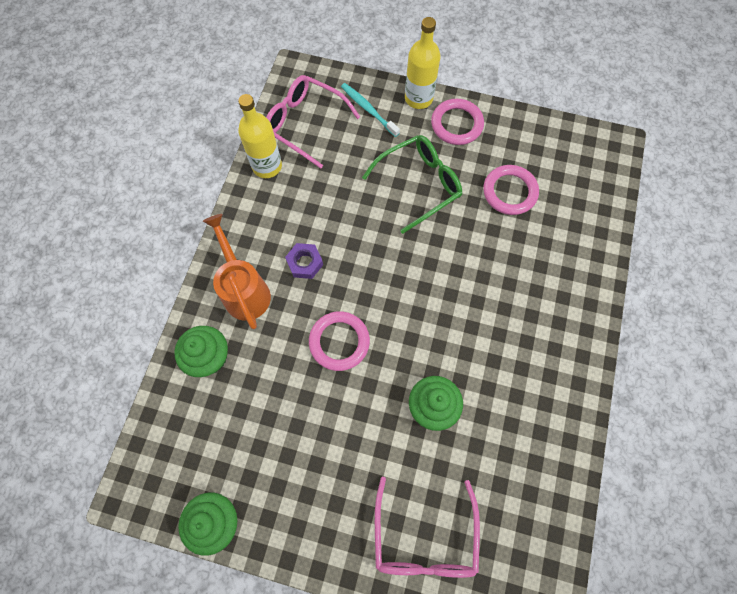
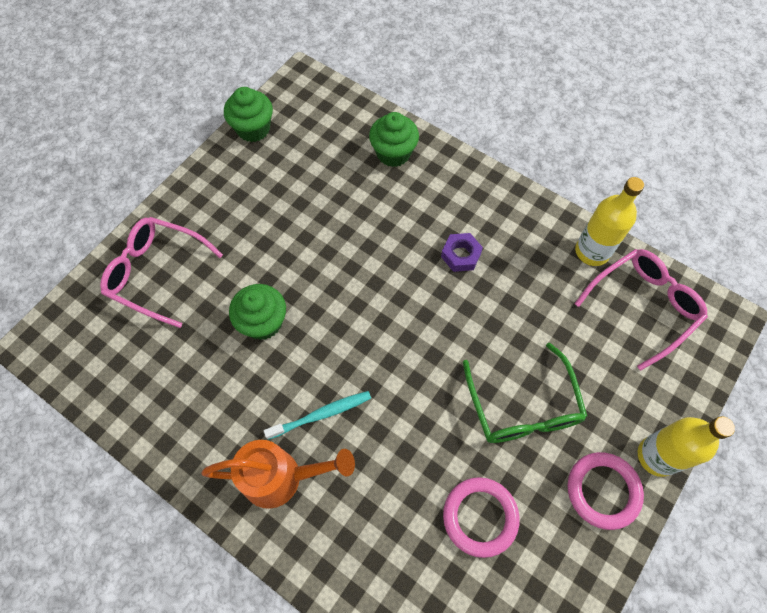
camera: 110 degrees right, 5 degrees down
orange watering can [203,214,271,329] -> orange watering can moved to [202,440,355,509]
pink ring [309,311,370,371] -> none
turquoise toothbrush [341,83,400,137] -> turquoise toothbrush moved to [264,391,371,440]

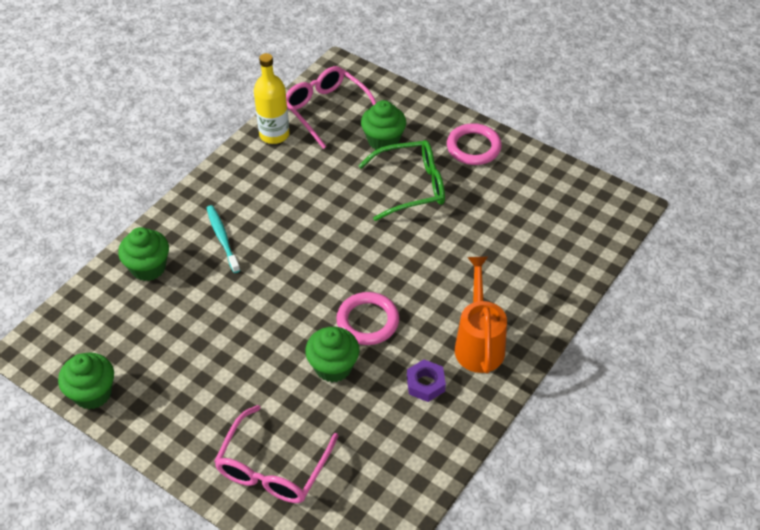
camera: 90 degrees left, 15 degrees down
turquoise toothbrush [264,391,371,440] -> turquoise toothbrush moved to [207,205,240,273]
purple nut [441,233,483,272] -> purple nut moved to [407,359,446,402]
pink ring [443,477,520,558] -> pink ring moved to [336,292,399,345]
yellow bottle [638,416,735,477] -> none
none -> green cupcake [361,100,406,151]

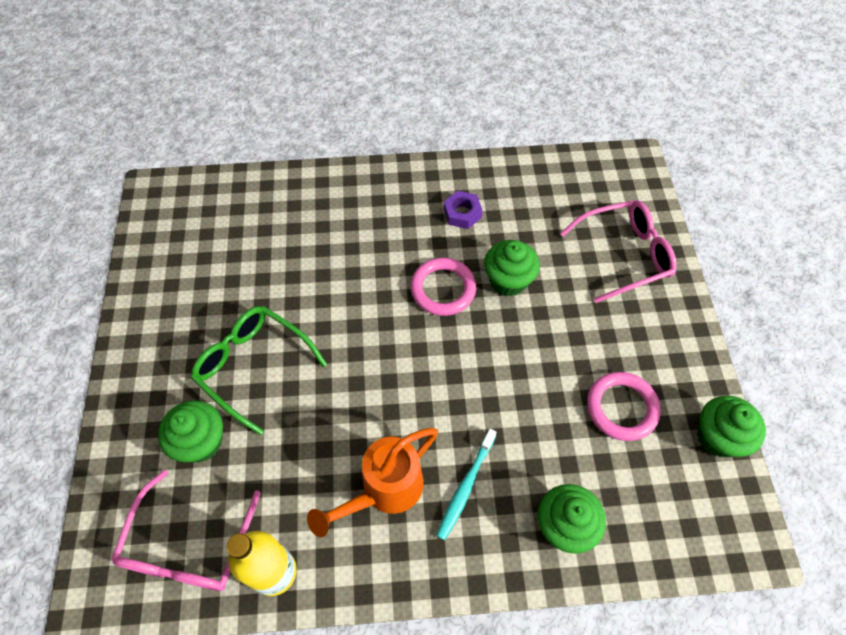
camera: 130 degrees left, 10 degrees up
pink ring [447,123,502,165] -> pink ring moved to [587,372,661,441]
orange watering can [455,257,507,373] -> orange watering can moved to [307,428,438,537]

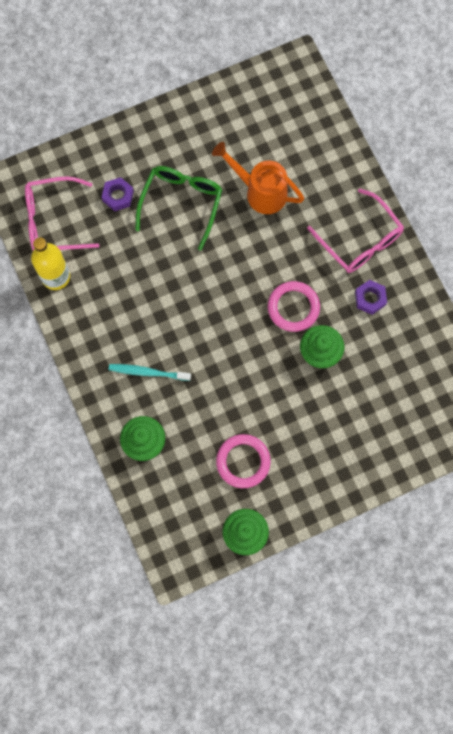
camera: 70 degrees right, 15 degrees up
green cupcake [158,400,223,463] -> purple nut [102,177,134,211]
orange watering can [307,428,438,537] -> orange watering can moved to [212,142,304,214]
pink glasses [560,200,677,303] -> pink glasses moved to [307,188,404,273]

